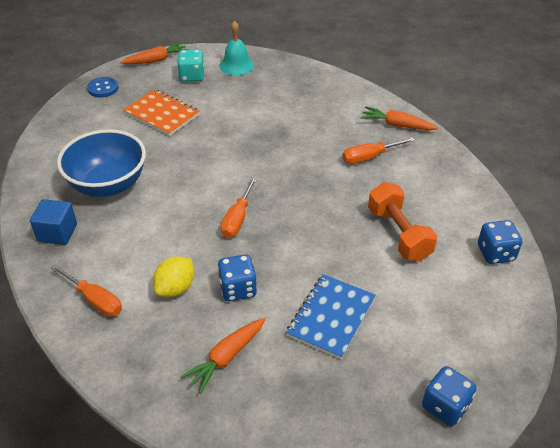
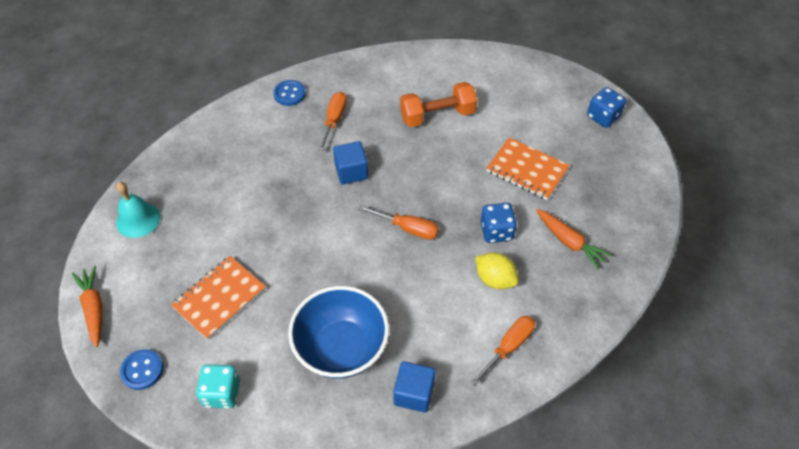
camera: 85 degrees left, 10 degrees up
turquoise dice [177,50,204,82] -> turquoise dice moved to [196,365,240,409]
blue notebook [286,274,376,359] -> orange notebook [487,137,570,200]
orange screwdriver [342,137,415,164] -> orange screwdriver turned 150 degrees counterclockwise [318,92,347,151]
orange carrot [361,106,438,130] -> blue button [273,80,306,106]
blue dice [478,220,522,264] -> none
none -> blue cube [333,141,368,185]

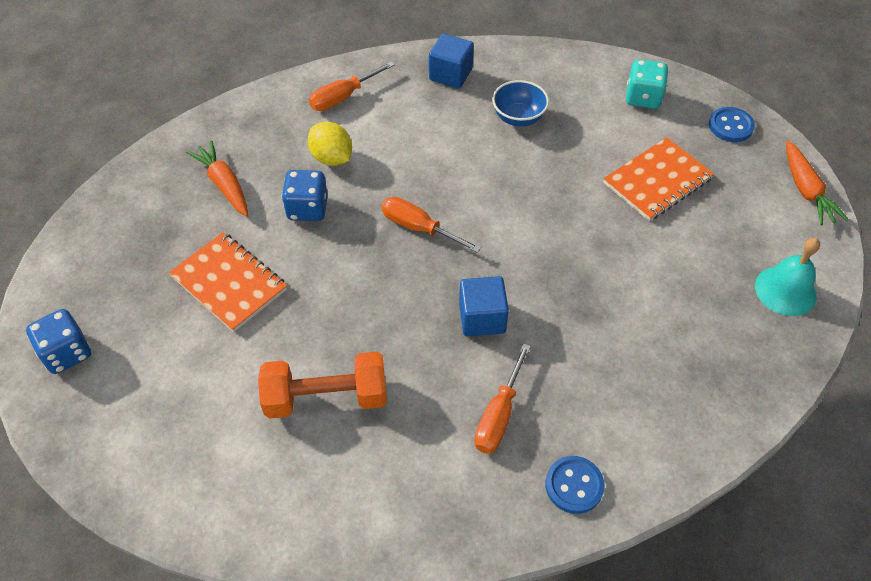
camera: 170 degrees left, 0 degrees up
blue bowl [288,286,389,379] -> blue bowl [492,80,549,127], size x0.54

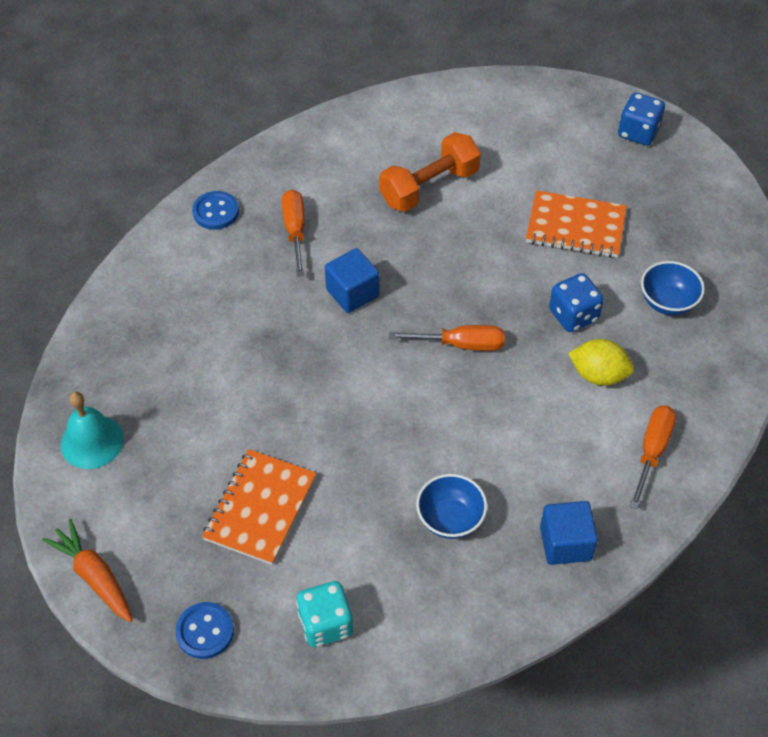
camera: 150 degrees right, 0 degrees up
orange carrot [186,140,248,216] -> blue bowl [641,261,705,315]

